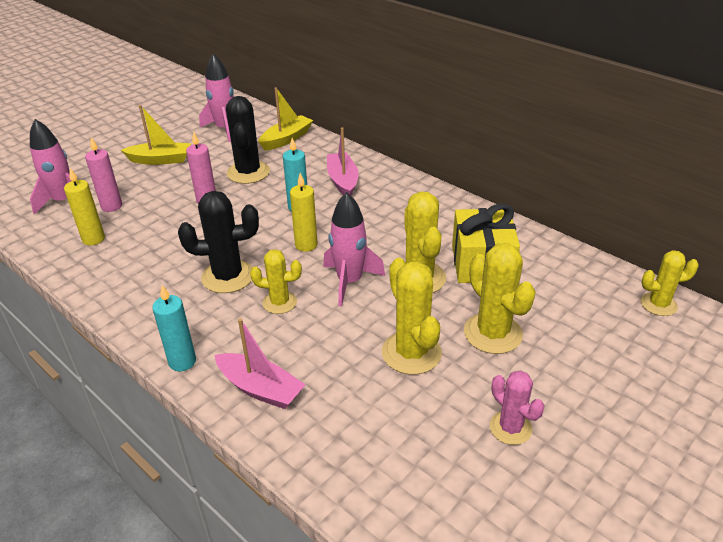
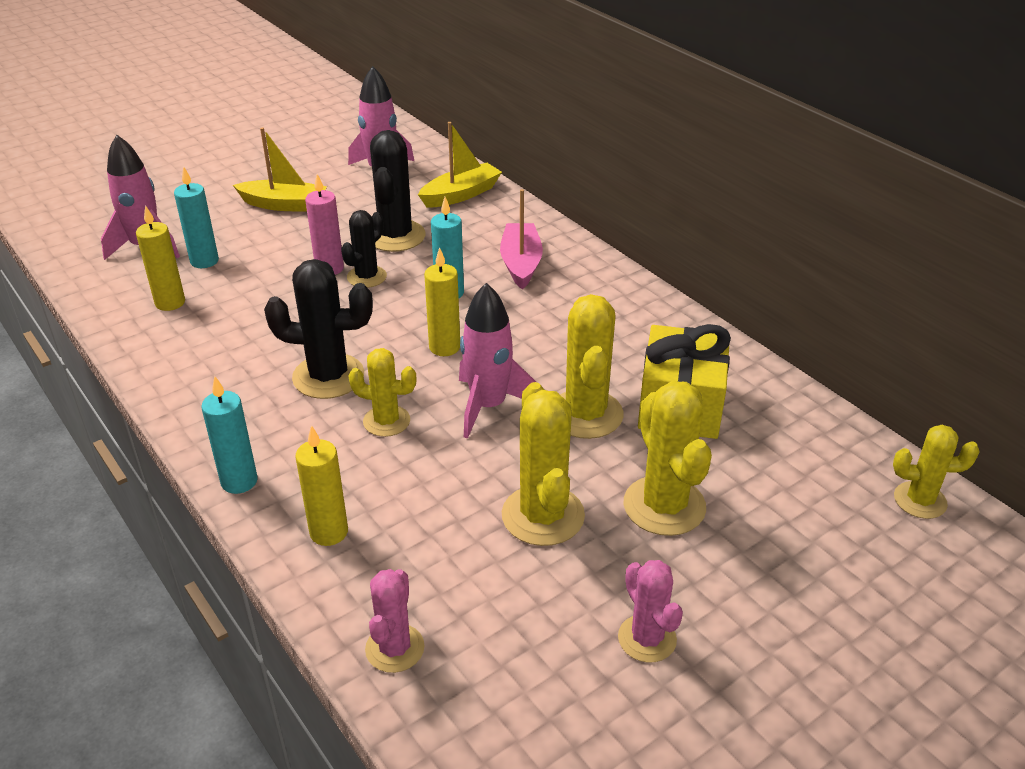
camera: 10 degrees right, 0 degrees up
pink candle [85,138,122,212] -> turquoise candle [174,166,219,268]
pink boat [215,318,306,409] -> yellow candle [295,425,348,546]
none -> black cactus [341,210,387,288]
none -> pink cactus [365,569,425,673]

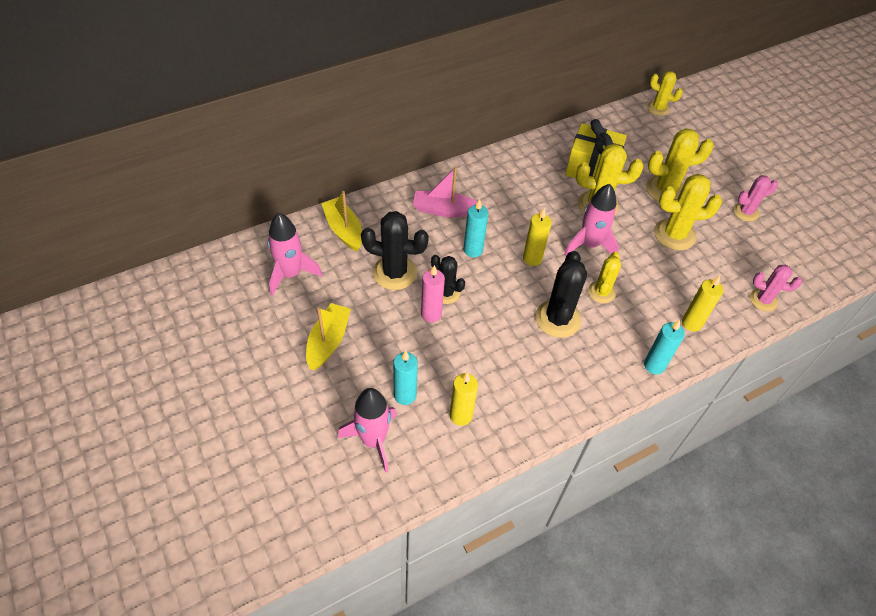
camera: 85 degrees left, 15 degrees up
yellow cactus [893,425,980,519] -> yellow cactus turned 75 degrees counterclockwise [647,71,683,116]

